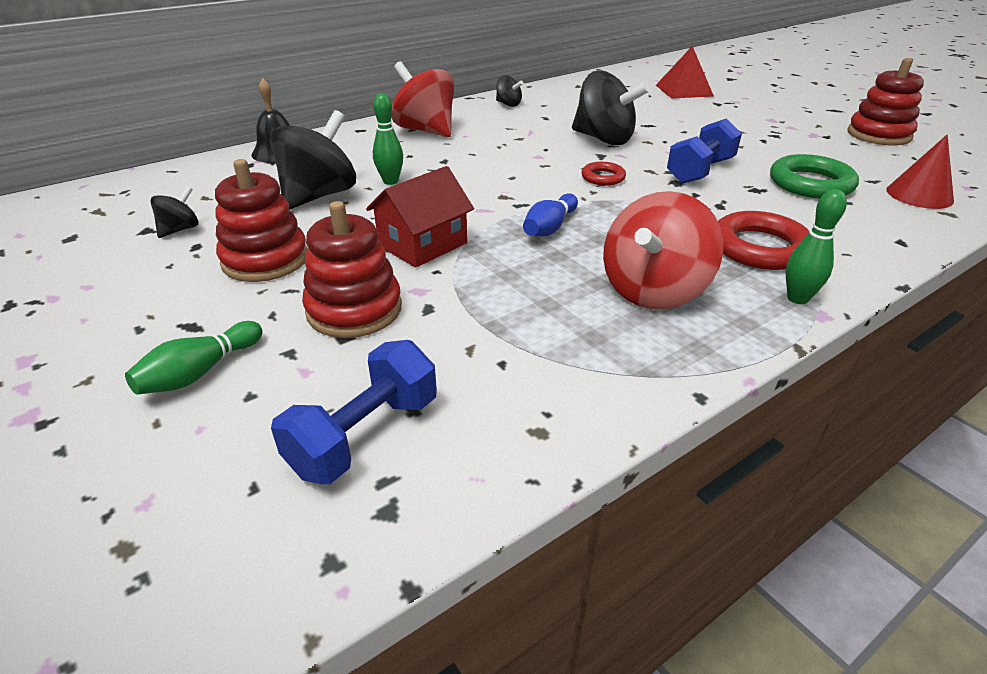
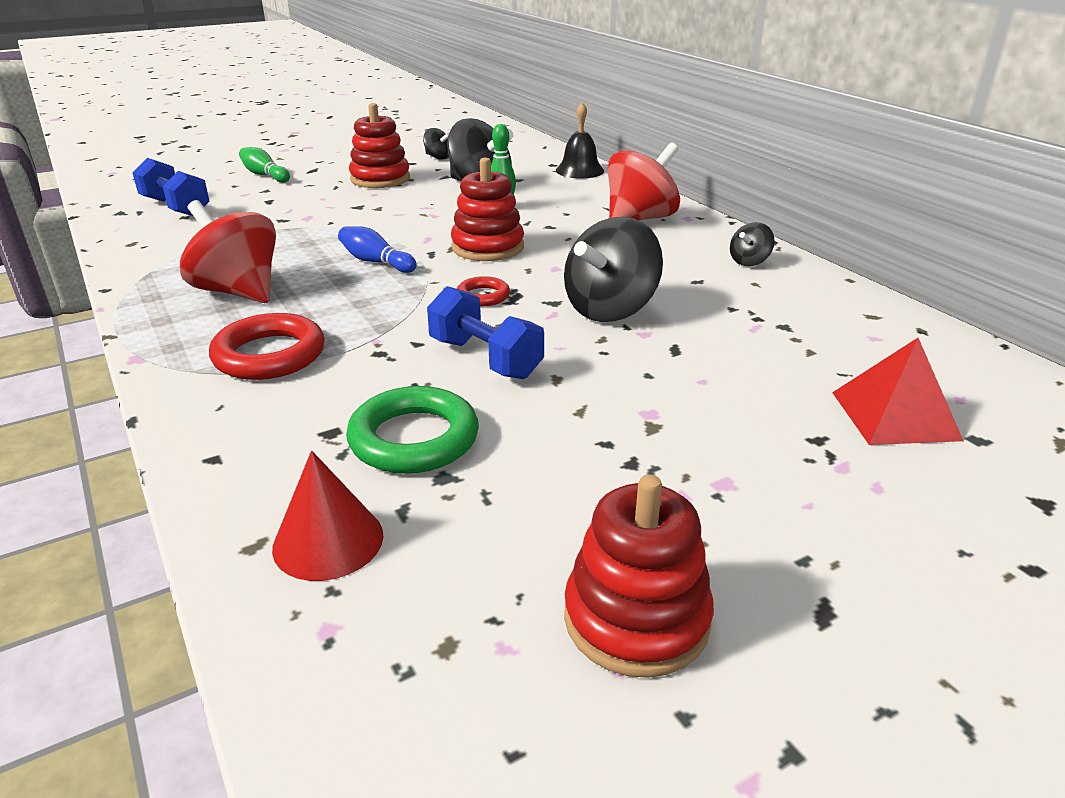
camera: 95 degrees right, 5 degrees down
red stacking toy [302,201,402,338] -> red stacking toy moved to [451,157,524,261]
red house [366,166,474,268] -> none
green bowling pin [786,189,847,304] -> none

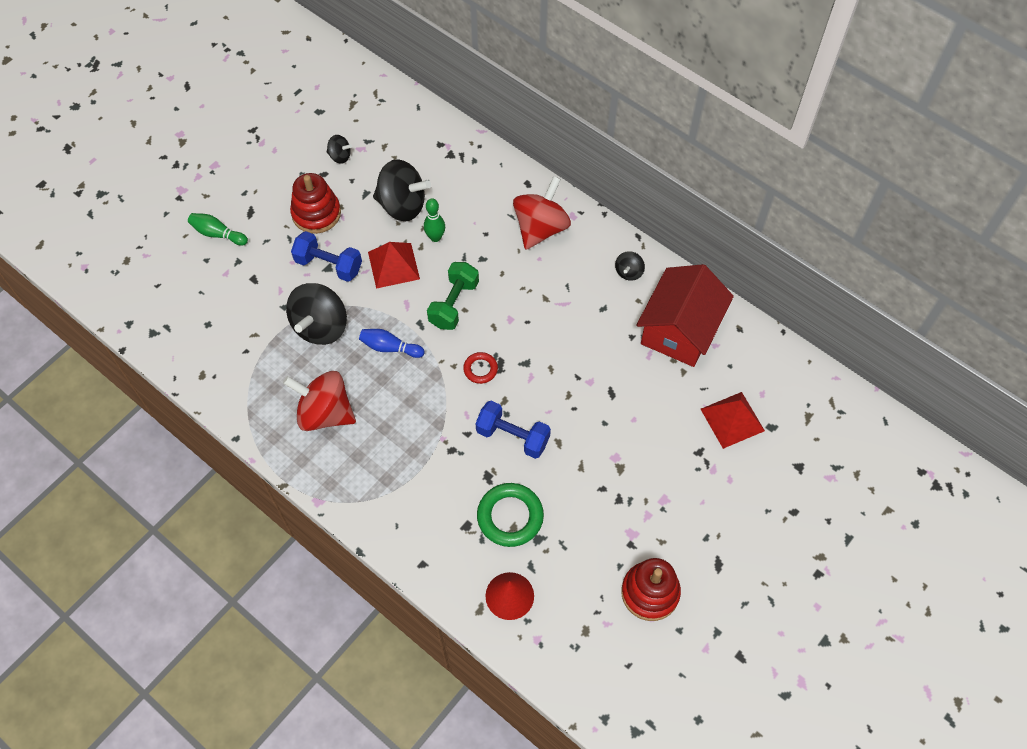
camera: 20 degrees left, 30 degrees up
blue dumbbell [132,158,209,216] -> blue dumbbell moved to [291,231,362,282]
red ring [209,313,325,380] -> none
red stacking toy [451,157,524,261] -> green dumbbell [427,262,479,330]
black bell [556,102,604,178] -> none
black spinning top [564,217,663,322] -> black spinning top moved to [286,283,347,345]
none -> red pyramid [368,242,420,289]
none -> red house [636,264,734,367]

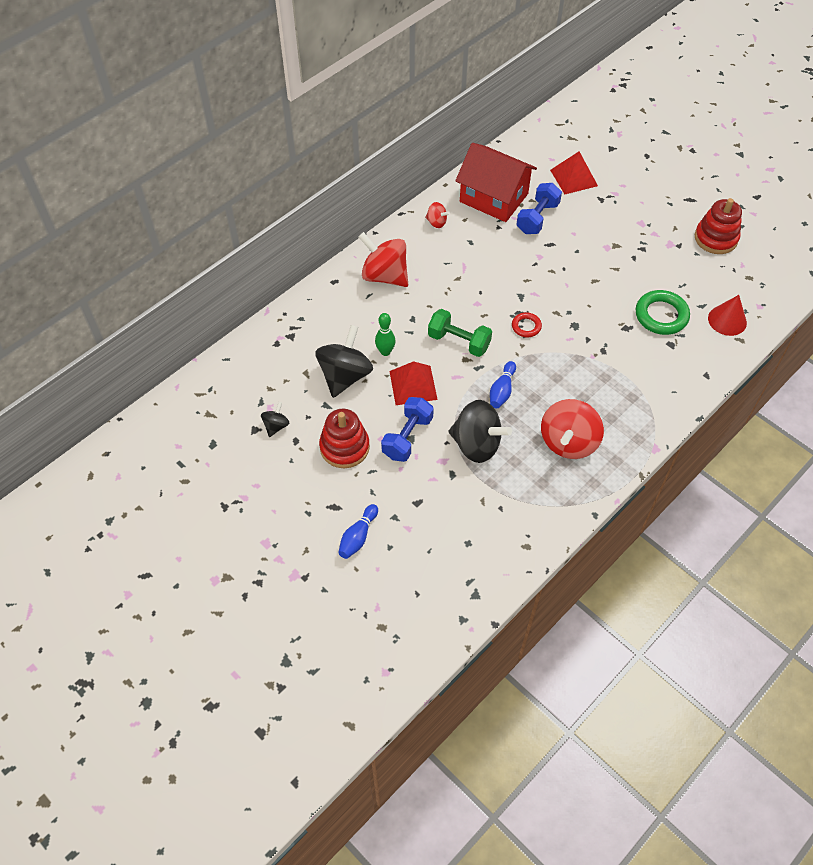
camera: 85 degrees left, 5 degrees down
green bowling pin [188,213,248,246] -> blue bowling pin [338,504,378,559]
blue dumbbell [475,401,551,459] -> blue dumbbell moved to [516,183,562,234]
black spinning top [615,251,645,281] -> red spinning top [425,202,450,228]

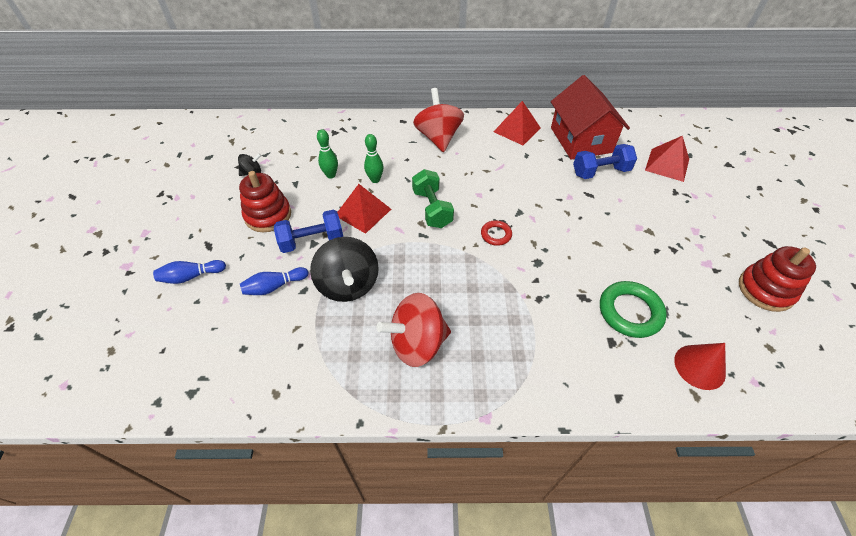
camera: 45 degrees right, 5 degrees down
black spinning top [315,325,373,398] -> green bowling pin [317,129,338,179]
red spinning top [425,202,450,228] -> red pyramid [493,101,541,145]
blue bowling pin [490,361,516,408] -> blue bowling pin moved to [240,267,308,295]

